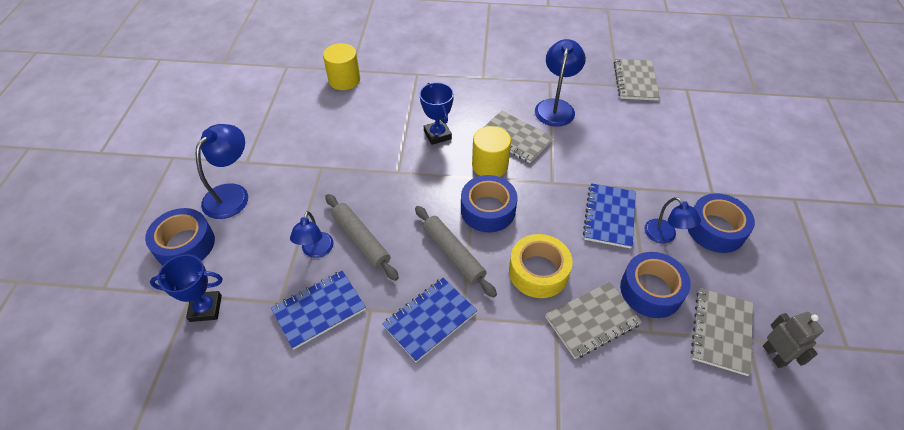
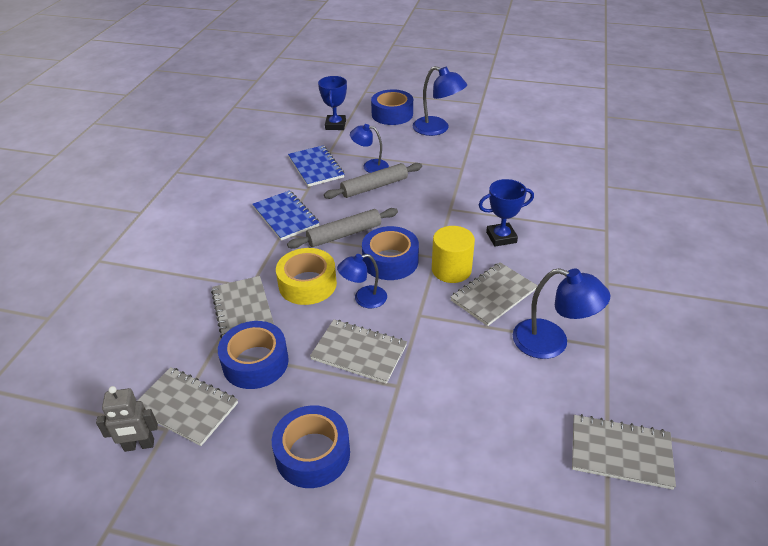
camera: 100 degrees right, 10 degrees down
yellow cylinder [323,43,360,90] -> none
blue notebook [583,183,636,249] -> grey notebook [310,319,407,384]
blue lamp [644,197,701,244] -> blue lamp moved to [337,254,387,308]

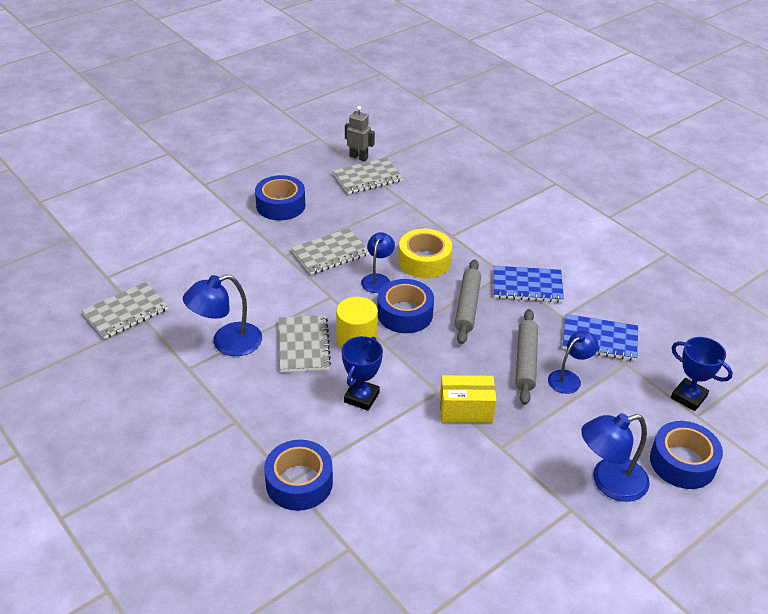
camera: 125 degrees right, 0 degrees up
grey robot [96,386,158,452] -> grey robot turned 90 degrees clockwise [345,106,375,161]
grey notebook [211,276,274,338] -> none
blue tape [218,321,289,389] -> blue tape moved to [264,440,333,511]
none -> yellow box [440,375,496,423]

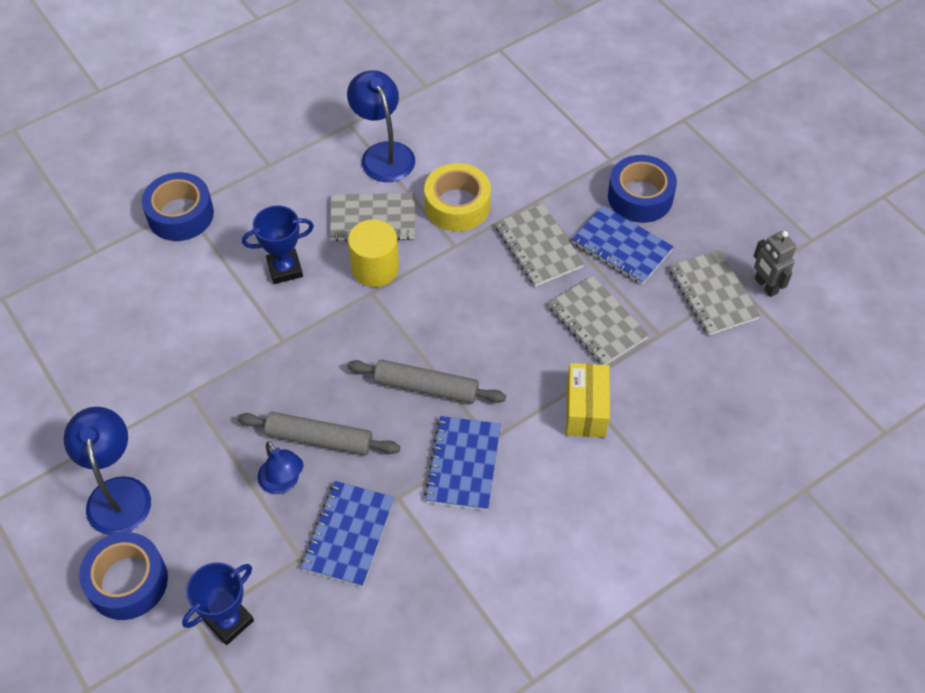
camera: 95 degrees right, 15 degrees up
grey notebook [82,282,168,339] -> grey notebook moved to [548,276,649,365]
blue trophy [341,336,383,411] -> blue trophy turned 45 degrees counterclockwise [242,205,314,284]
grey robot [345,106,375,161] -> grey robot turned 120 degrees clockwise [754,231,796,297]
blue lamp [361,232,395,293] -> none
blue tape [377,279,434,333] -> none
yellow tape [399,229,452,278] -> yellow tape moved to [424,163,491,231]
yellow box [440,375,496,423] -> yellow box moved to [566,363,610,438]
none -> blue notebook [572,205,674,284]

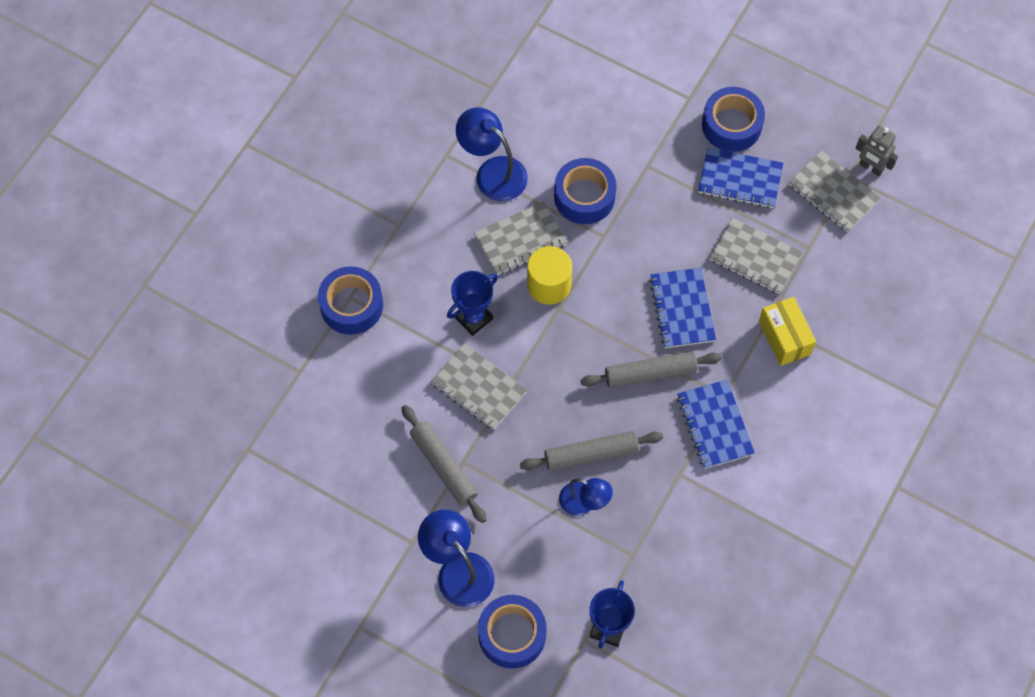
camera: 25 degrees left, 10 degrees up
blue notebook [301,481,395,587] -> blue notebook moved to [649,268,716,348]
yellow tape [424,163,491,231] -> blue tape [554,158,616,224]
grey notebook [495,204,584,287] -> grey notebook moved to [431,343,527,430]
none -> grey rolling pin [401,405,487,523]

